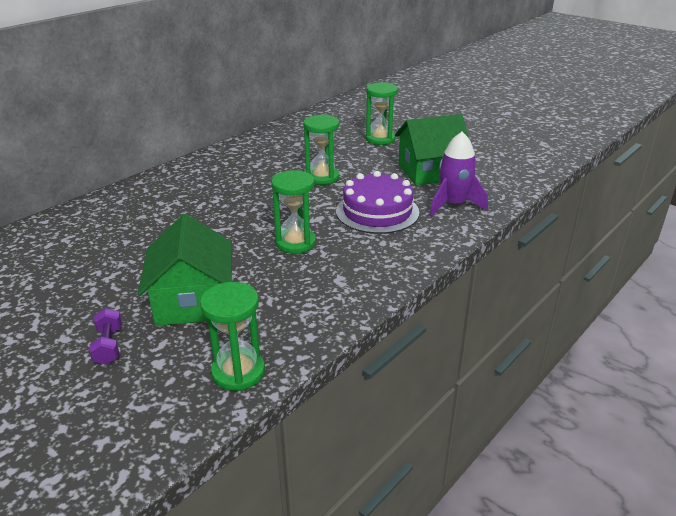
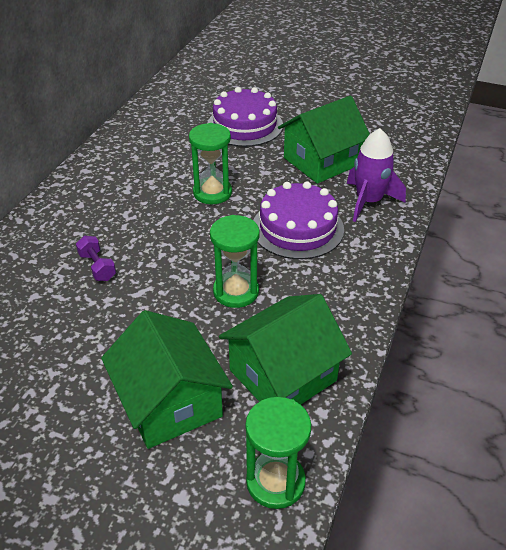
camera: 20 degrees left, 10 degrees up
purple dumbbell [89,308,122,365] -> purple dumbbell moved to [76,236,116,281]
green hourglass [365,82,398,145] -> purple cake [207,87,283,147]
none -> green house [219,294,352,405]

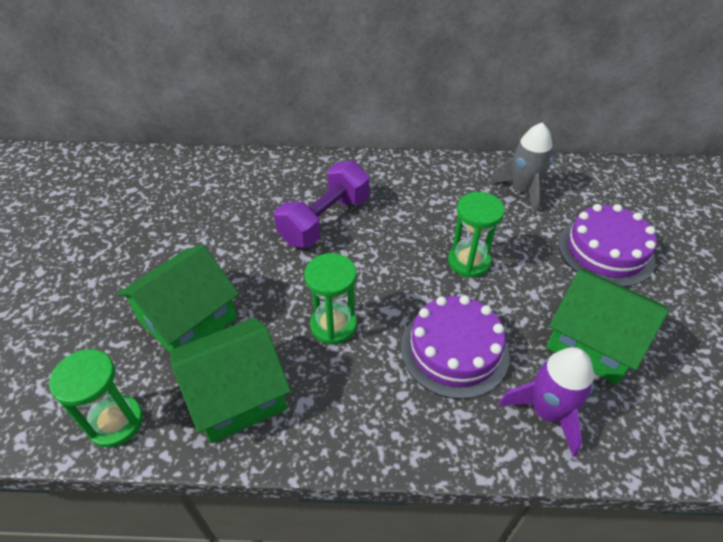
camera: 70 degrees right, 5 degrees up
purple dumbbell [76,236,116,281] -> purple dumbbell [274,161,369,248], size x2.14
green house [219,294,352,405] -> green house turned 60 degrees counterclockwise [170,318,291,443]
none -> grey rocket [489,122,553,214]

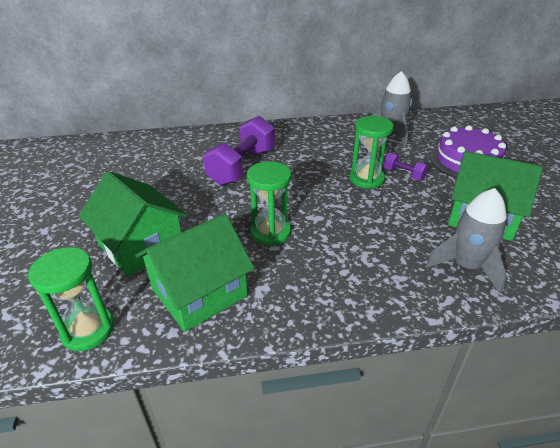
camera: 10 degrees left, 10 degrees down
green house [117,244,239,352] -> green house turned 75 degrees counterclockwise [78,171,187,276]
purple cake [401,295,510,399] -> none
purple rocket [499,347,594,457] -> grey rocket [426,188,507,293]
none -> purple dumbbell [383,153,428,181]

